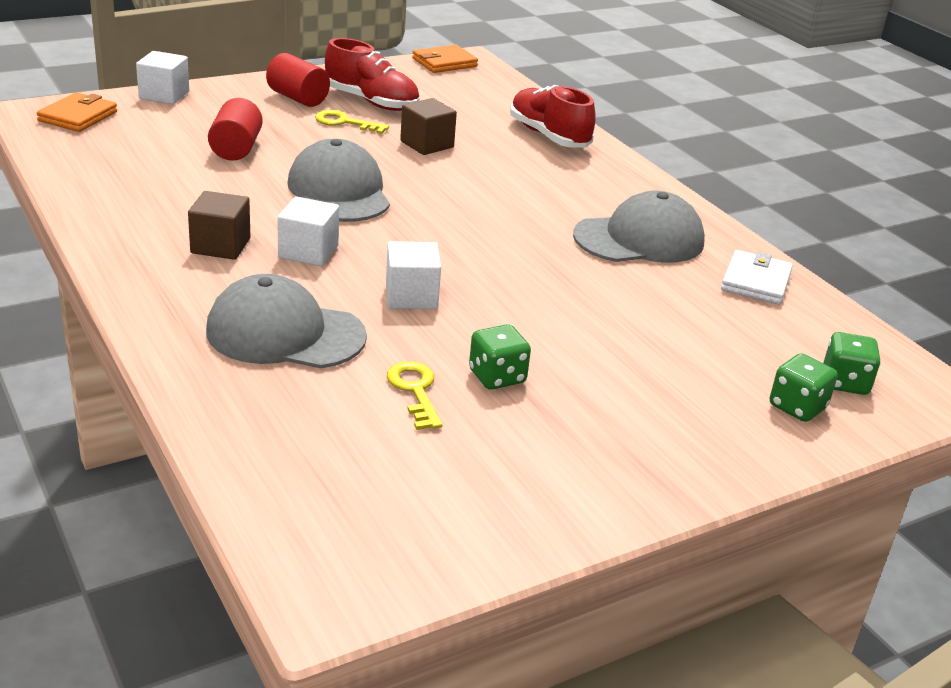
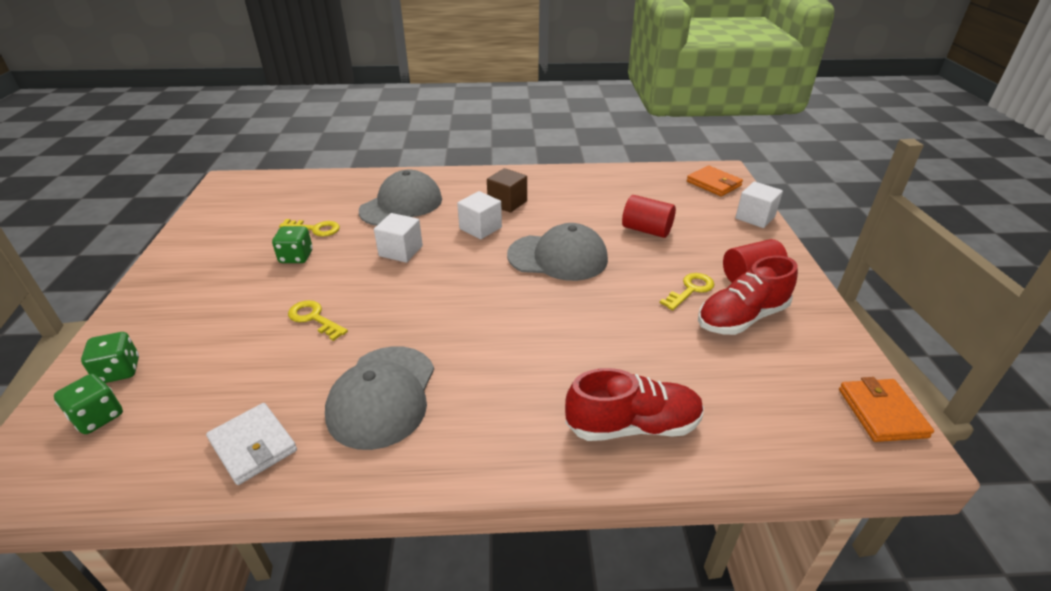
camera: 120 degrees right, 5 degrees up
brown cube [400,98,457,155] -> none
none -> yellow key [288,300,348,341]

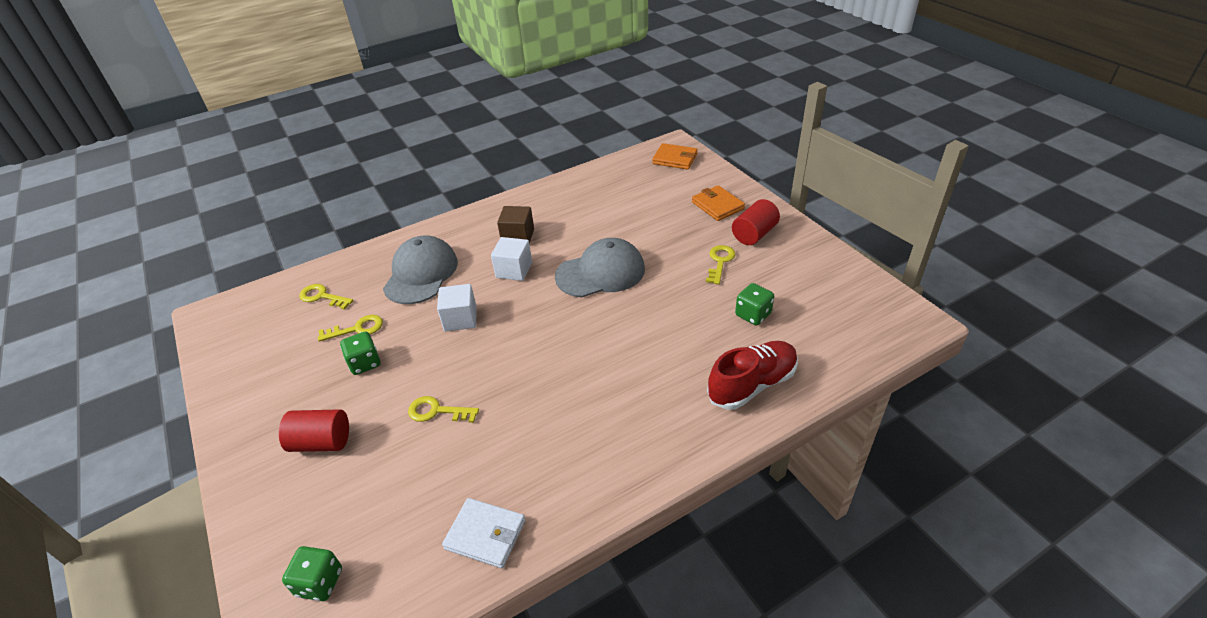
camera: 25 degrees left, 5 degrees up
green dice [81,332,139,383] -> green dice moved to [735,283,774,325]
grey cap [325,346,434,450] -> none
red cylinder [622,195,676,238] -> red cylinder moved to [279,409,349,452]
red shoe [698,256,798,335] -> none
white cube [735,182,783,228] -> none
orange wallet [839,377,934,442] -> orange wallet moved to [692,185,745,221]
none -> yellow key [299,284,353,310]

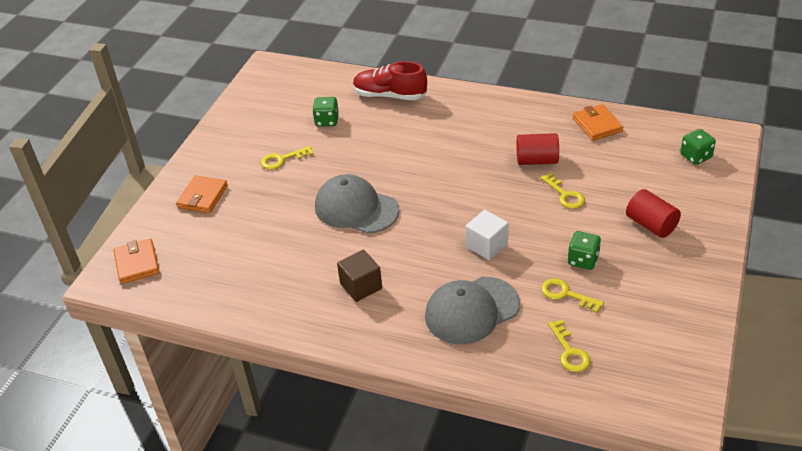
camera: 130 degrees left, 0 degrees up
white wallet [442,498,525,568] -> orange wallet [572,104,623,141]
white cube [491,237,532,281] -> none
red cylinder [732,199,780,245] -> red cylinder moved to [517,133,559,165]

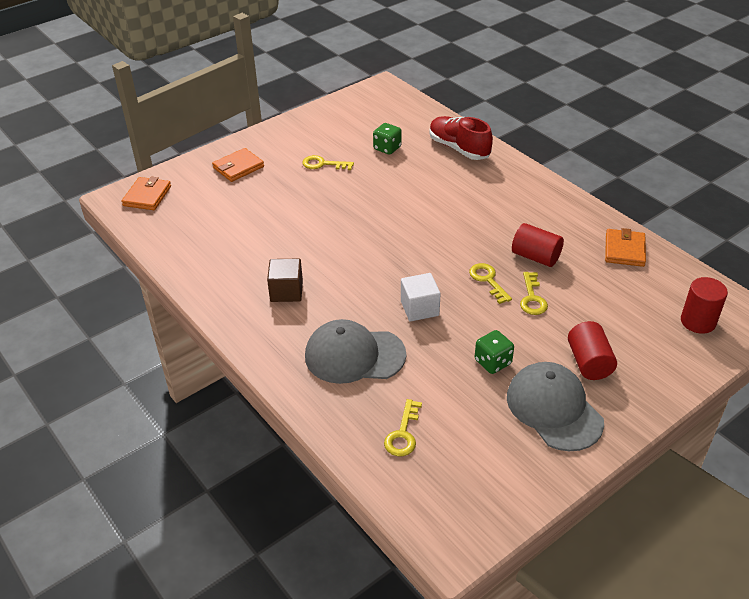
camera: 30 degrees right, 0 degrees up
grey cap [315,174,399,234] -> grey cap moved to [507,362,604,451]
yellow key [541,278,604,313] -> yellow key moved to [469,263,512,304]
green dice [680,129,716,165] -> red cylinder [681,277,728,334]

